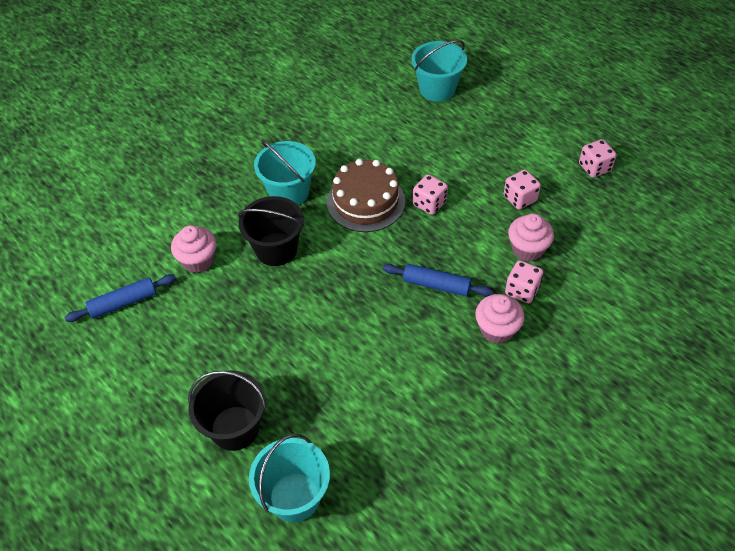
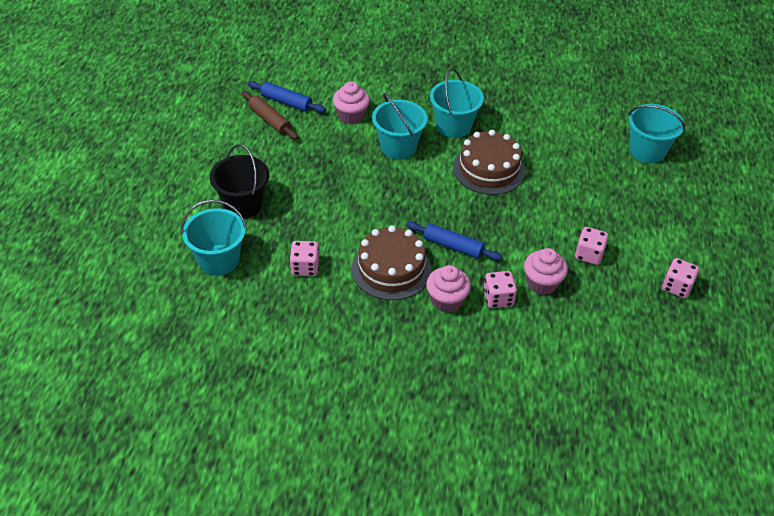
camera: 50 degrees right, 5 degrees down
black bucket [238,196,304,266] -> turquoise bucket [372,93,427,159]
blue rolling pin [382,264,493,296] -> blue rolling pin turned 45 degrees counterclockwise [406,221,503,261]
pink dice [413,174,448,215] -> pink dice moved to [290,241,319,276]
none -> brown rolling pin [242,91,298,140]
none -> brown cake [352,225,431,300]

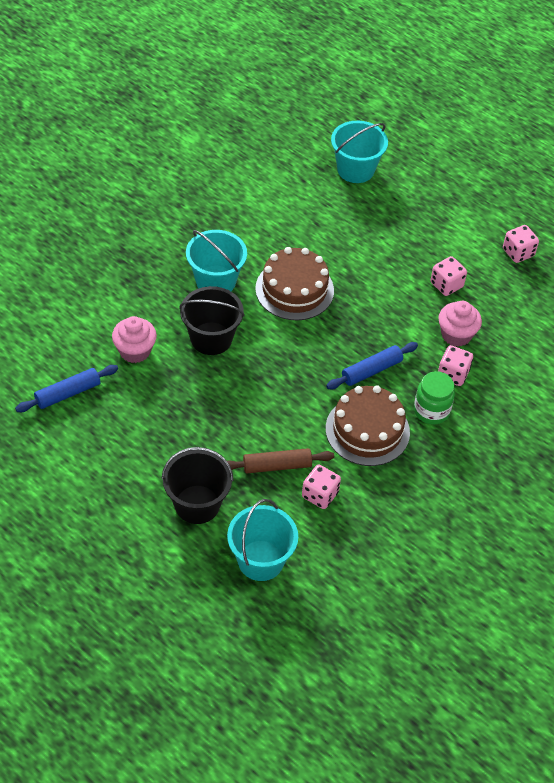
camera: 60 degrees left, 5 degrees up
brown rolling pin [242,91,298,140] -> brown rolling pin moved to [227,448,334,473]
turquoise bucket [372,93,427,159] -> black bucket [179,286,245,355]
pink cupcake [426,265,471,313] -> green jar [414,371,455,425]

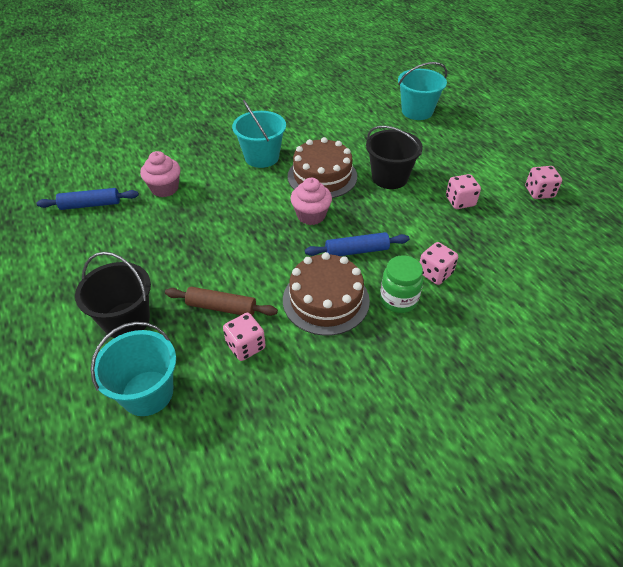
camera: 25 degrees right, 5 degrees down
black bucket [179,286,245,355] -> black bucket moved to [366,126,423,189]
pink cupcake [438,301,482,347] -> pink cupcake moved to [290,178,332,225]

